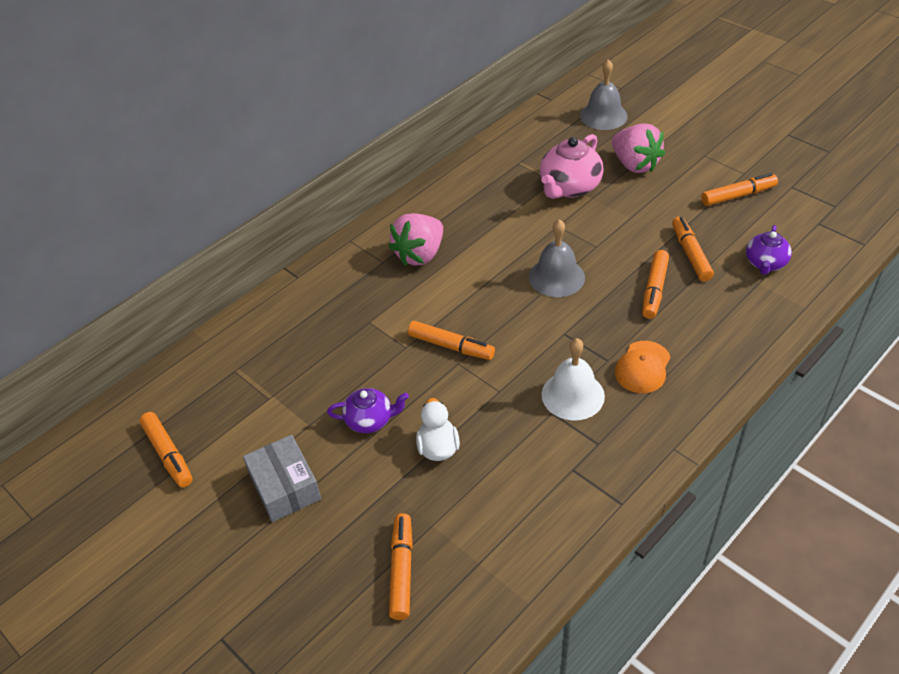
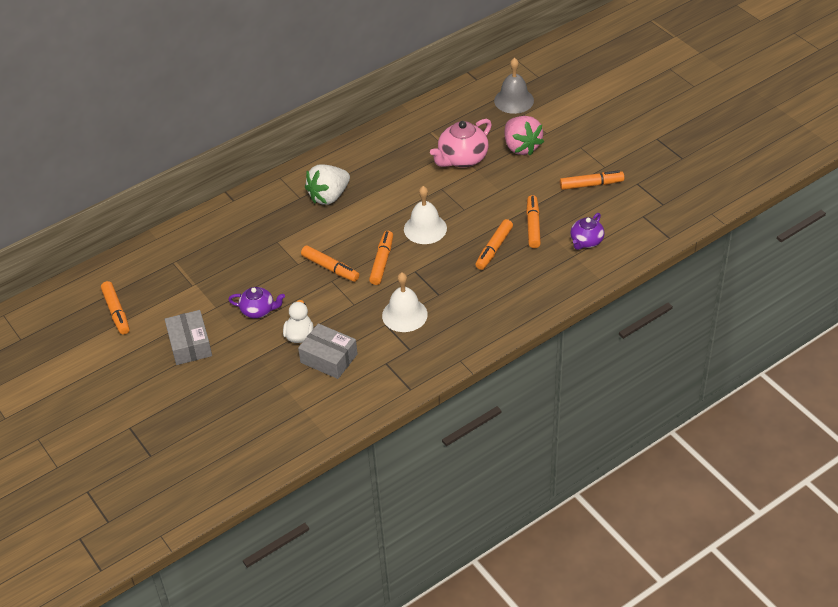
camera: 10 degrees right, 0 degrees up
pink strawberry [388,213,443,266] -> white strawberry [305,164,350,205]
orange marker [389,513,413,620] -> orange marker moved to [369,231,393,285]
grey bell [529,219,585,297] -> white bell [404,186,447,244]
orange cap [615,341,670,393] -> none
none -> grey box [298,323,358,379]

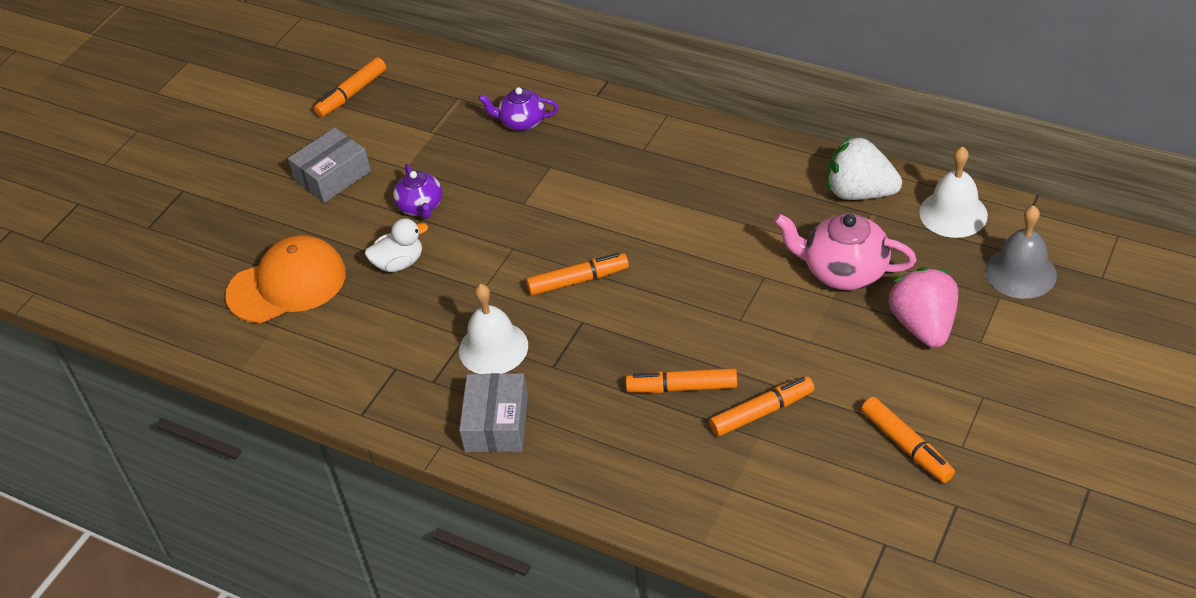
camera: 65 degrees right, 0 degrees up
grey box [298,323,358,379] -> grey box moved to [459,373,528,452]
orange marker [301,245,359,282] -> none
white strawberry [305,164,350,205] -> white strawberry moved to [827,136,902,200]
white bell [404,186,447,244] -> white bell moved to [919,146,988,238]
pink strawberry [505,116,544,156] -> pink strawberry turned 135 degrees clockwise [889,267,958,348]
purple teapot [570,213,605,250] -> purple teapot moved to [478,87,559,131]
none -> orange cap [225,235,346,323]

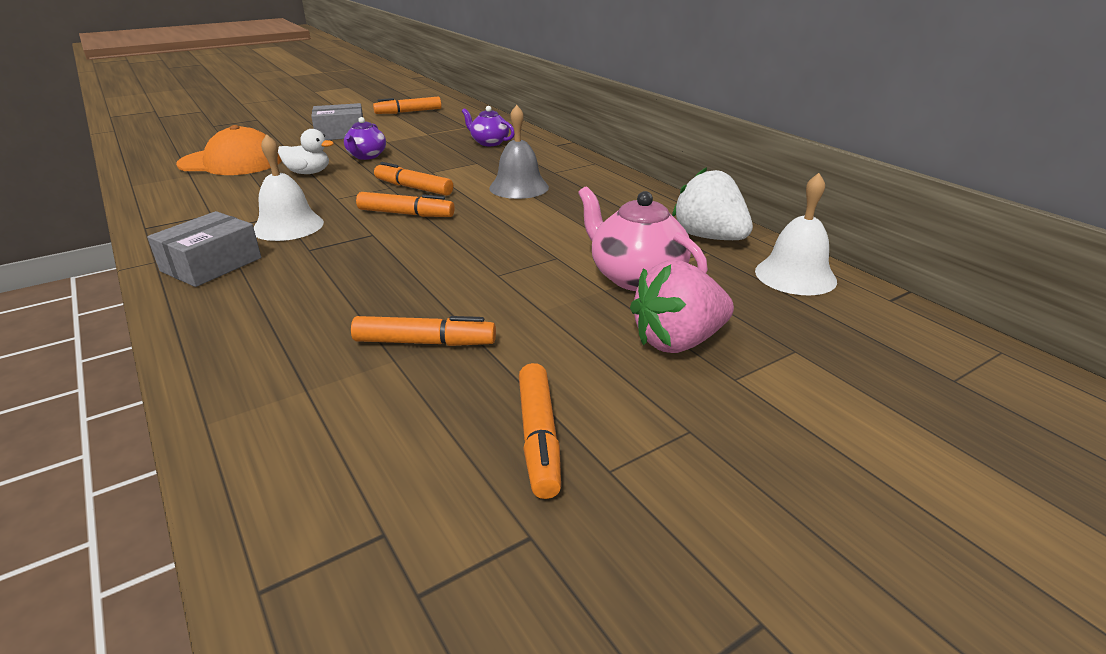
camera: 25 degrees right, 15 degrees down
orange marker [626,368,737,393] -> orange marker moved to [374,162,453,196]
pink strawberry [889,267,958,348] -> pink strawberry turned 135 degrees counterclockwise [630,260,734,353]
grey bell [985,205,1057,299] -> grey bell moved to [489,105,549,199]

